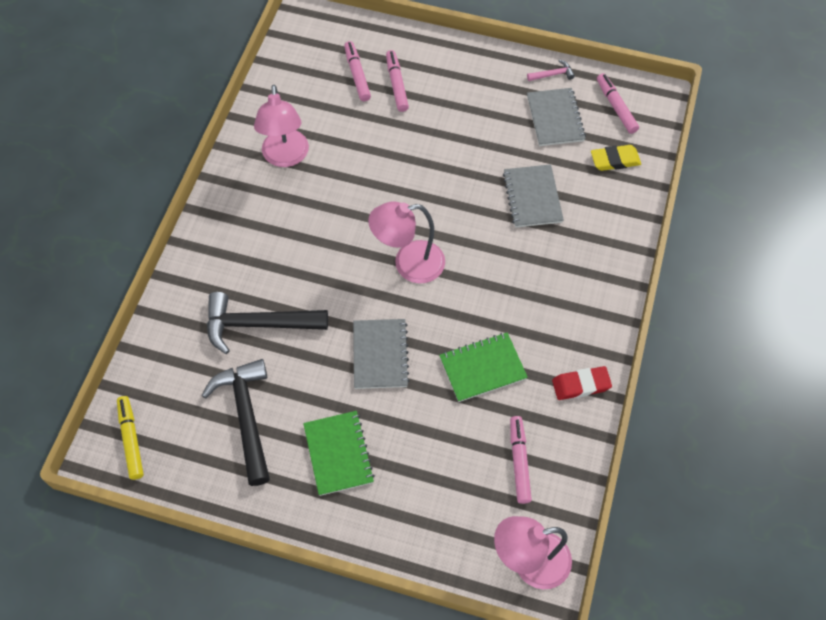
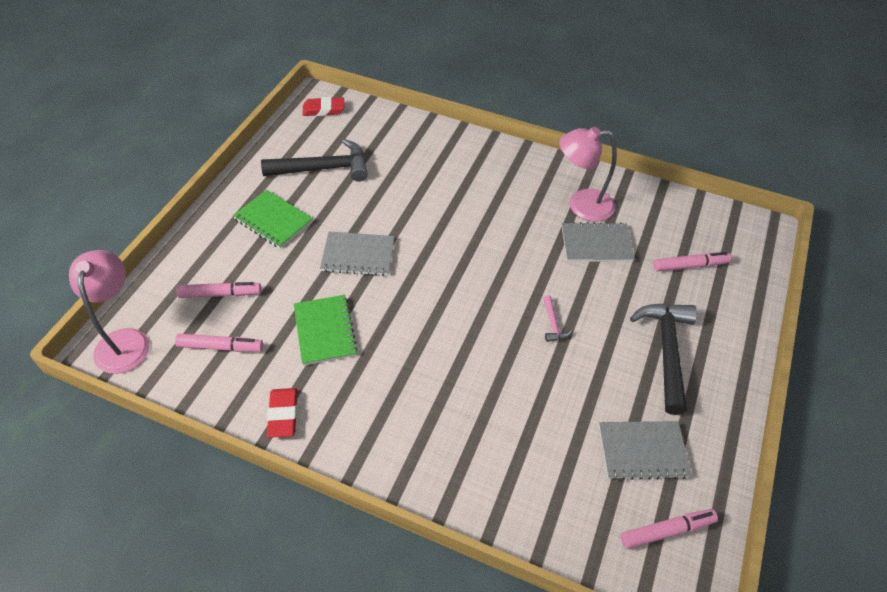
camera: 95 degrees right, 10 degrees down
yellow marker [117,396,144,480] -> red eraser [303,97,344,116]
black hammer [207,292,328,354] -> black hammer moved to [630,303,697,415]
green notebook [303,411,375,496] -> green notebook turned 45 degrees clockwise [233,190,313,248]
pink lamp [368,201,445,284] -> none
pink marker [386,50,409,112] -> pink marker moved to [176,282,261,298]
grey notebook [503,164,564,228] -> grey notebook moved to [562,222,635,262]
pink hammer [527,60,575,81] -> pink hammer moved to [543,295,572,342]
yellow eraser [591,145,641,171] -> none

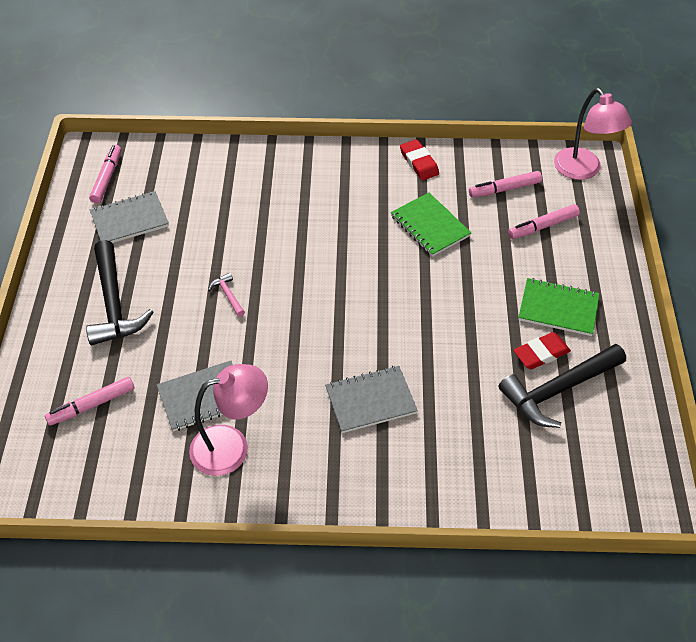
camera: 160 degrees right, 0 degrees up
red eraser [303,97,344,116] -> red eraser moved to [513,332,571,369]
grey notebook [320,232,395,276] -> grey notebook moved to [325,366,418,433]
pink marker [621,509,718,549] -> pink marker turned 135 degrees clockwise [89,145,121,204]

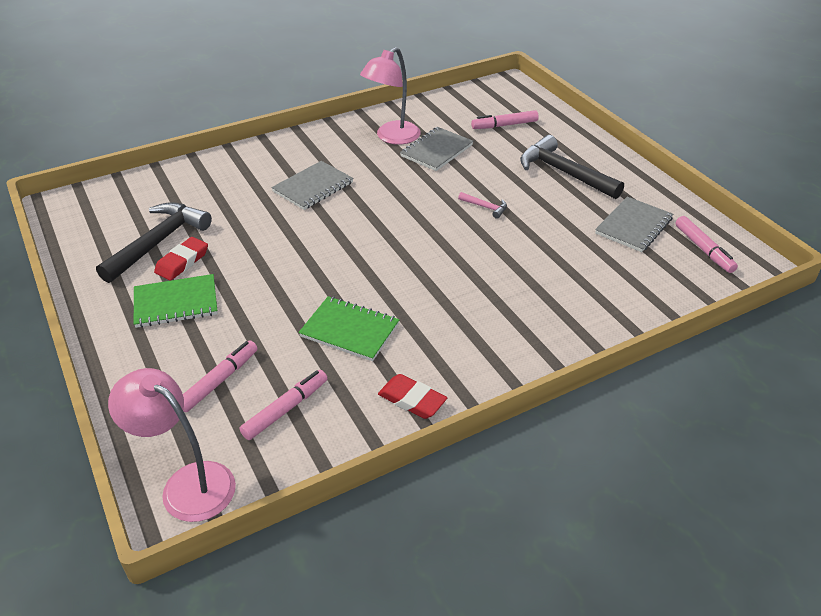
camera: 150 degrees right, 10 degrees down
pink marker [45,377,135,426] -> pink marker turned 135 degrees counterclockwise [471,110,539,129]

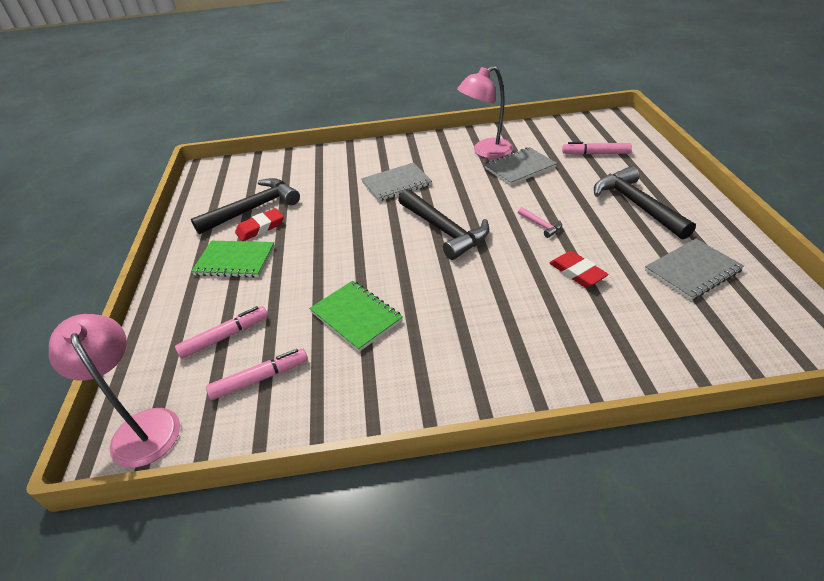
camera: 25 degrees right, 0 degrees up
red eraser [378,374,447,419] -> red eraser moved to [550,251,609,287]
pink marker [675,216,738,273] -> none
none -> black hammer [398,189,489,260]

